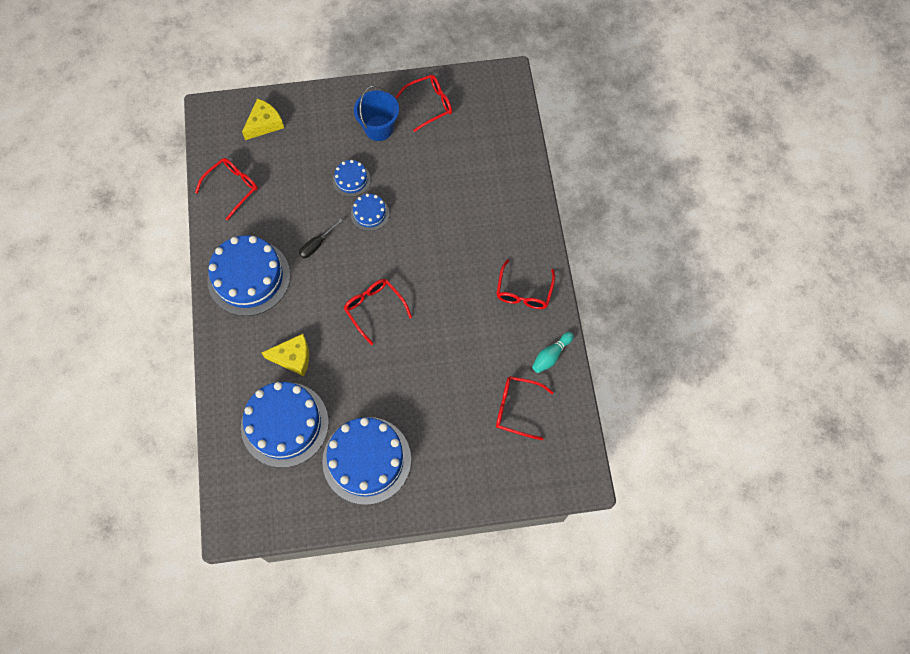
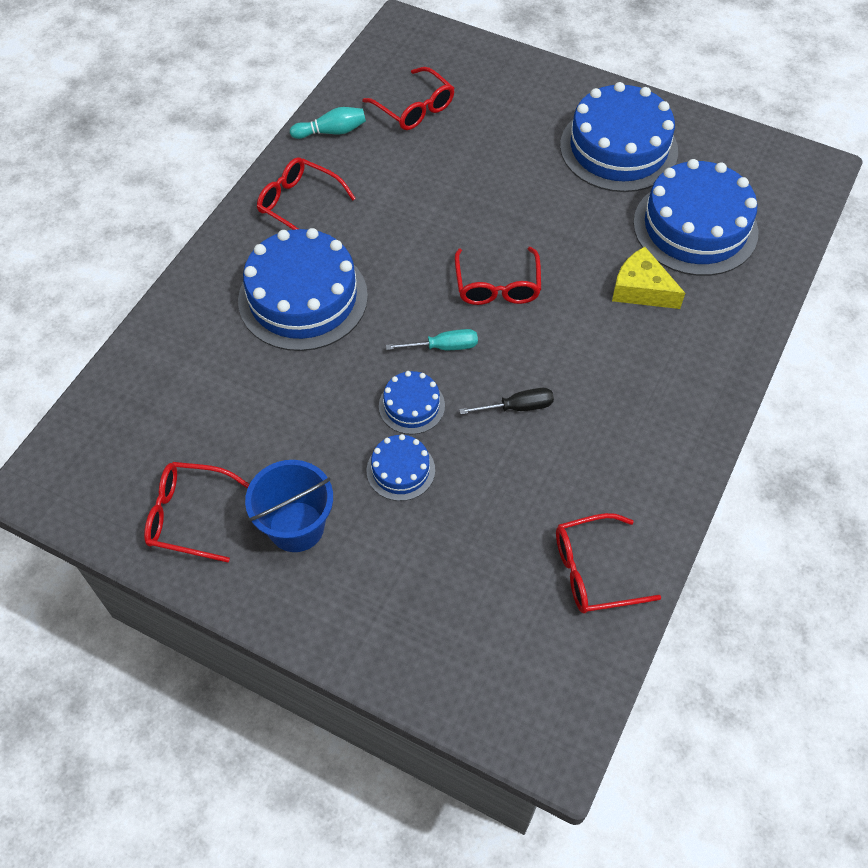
camera: 145 degrees left, 10 degrees down
blue cake [207,235,290,316] -> blue cake moved to [238,228,368,351]
yellow cheese [242,98,284,140] -> none
red glasses [497,259,555,309] -> red glasses turned 105 degrees counterclockwise [257,158,356,230]
none -> turquoise screwdriver [386,329,478,350]

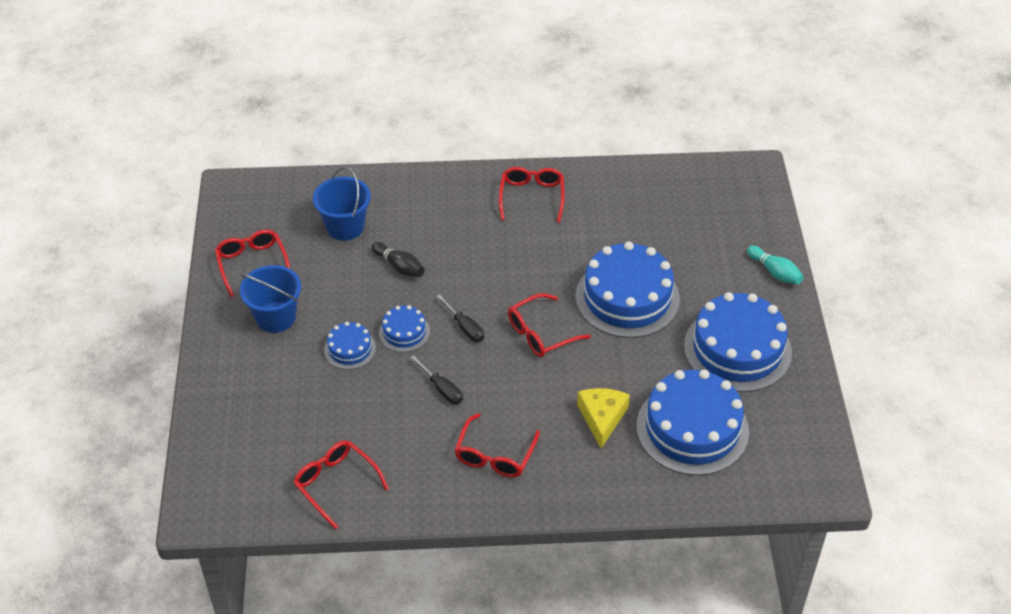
camera: 60 degrees right, 10 degrees down
blue cake [238,228,368,351] -> blue cake moved to [575,242,680,338]
turquoise bowling pin [290,107,366,139] -> turquoise bowling pin moved to [747,245,804,285]
red glasses [362,67,455,130] -> red glasses moved to [454,413,540,478]
turquoise screwdriver [386,329,478,350] -> black screwdriver [437,294,484,342]
none -> blue bucket [313,167,371,241]
none -> black bowling pin [372,242,425,277]

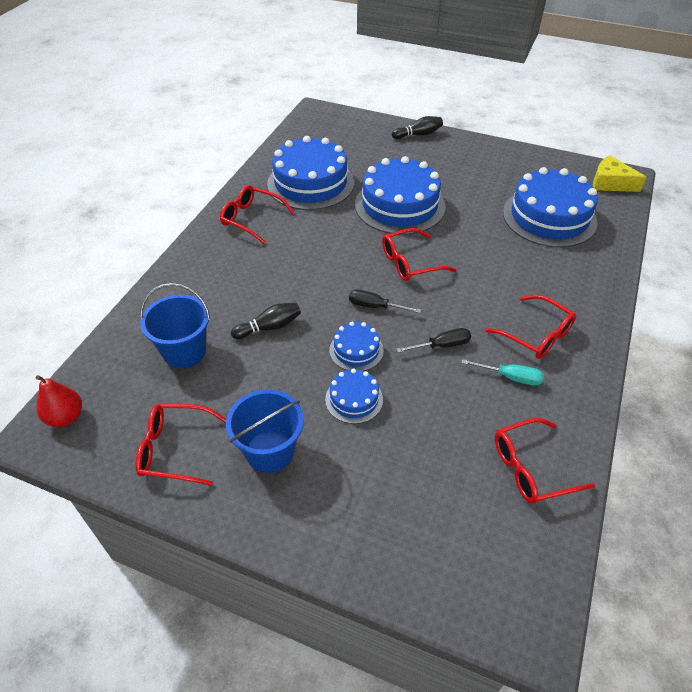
camera: 65 degrees left, 0 degrees up
black screwdriver [437,294,484,342] -> black screwdriver turned 150 degrees counterclockwise [349,290,421,313]
red glasses [508,293,591,357] -> red glasses turned 75 degrees clockwise [382,228,456,281]
yellow cheese [577,388,630,448] -> yellow cheese moved to [593,155,646,192]
blue cake [684,292,792,392] -> blue cake moved to [267,136,354,210]
turquoise bowling pin [747,245,804,285] -> black bowling pin [392,116,443,139]
none -> red pear [36,375,82,427]
none -> turquoise screwdriver [462,359,544,386]

